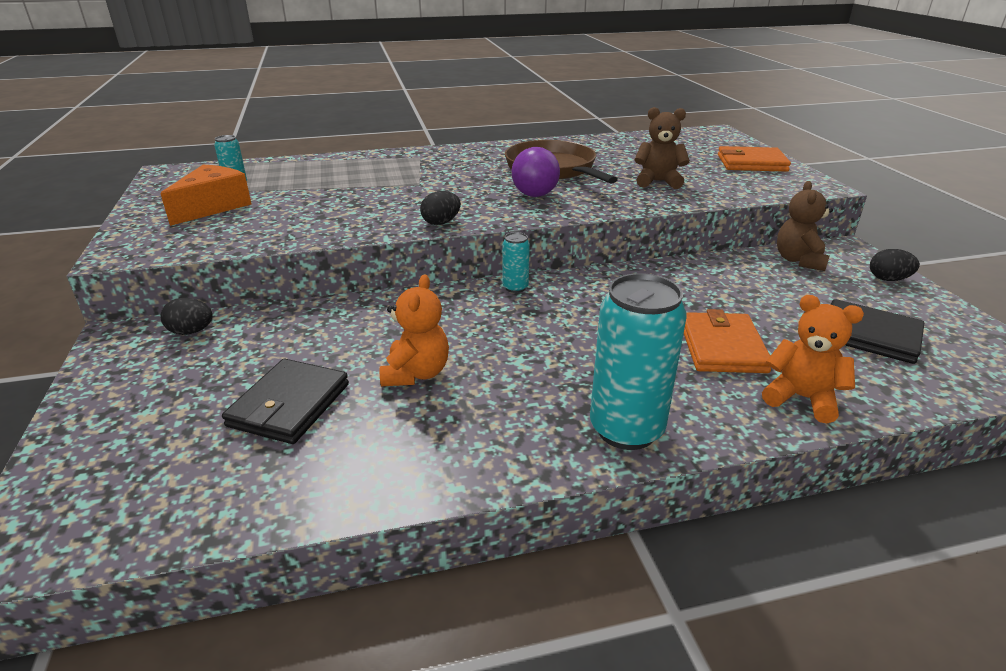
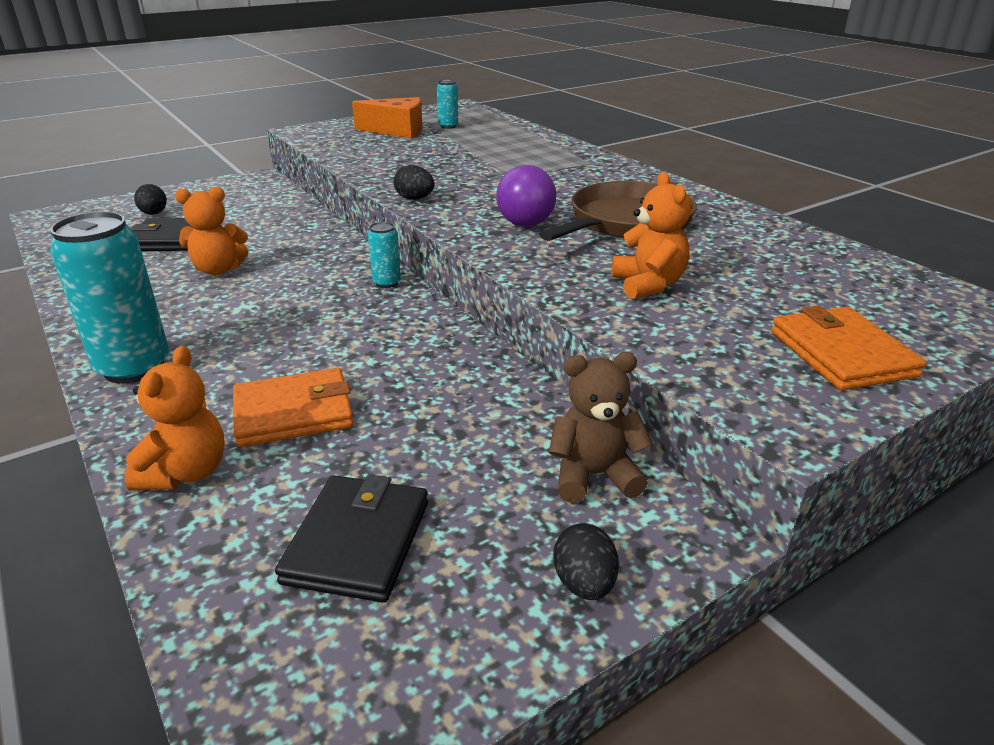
camera: 70 degrees right, 0 degrees up
black egg [160,298,213,335] -> black egg moved to [134,184,167,215]
brown teddy bear [634,107,690,189] -> orange teddy bear [612,172,691,299]

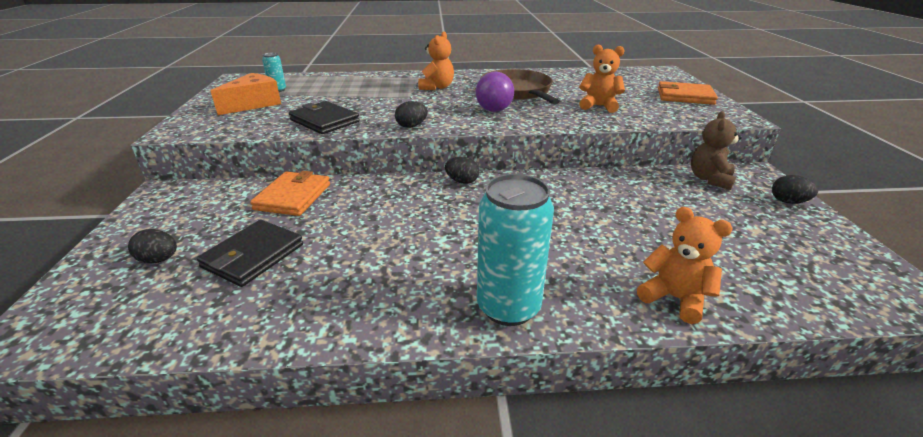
camera: 60 degrees left, 0 degrees up
orange teddy bear [175,187,248,275] -> orange teddy bear moved to [418,32,454,90]
orange wallet [233,368,354,447] -> orange wallet moved to [250,171,330,216]
black wallet [275,474,428,603] -> black wallet moved to [289,101,360,134]
turquoise can [368,222,401,288] -> black egg [445,157,479,184]

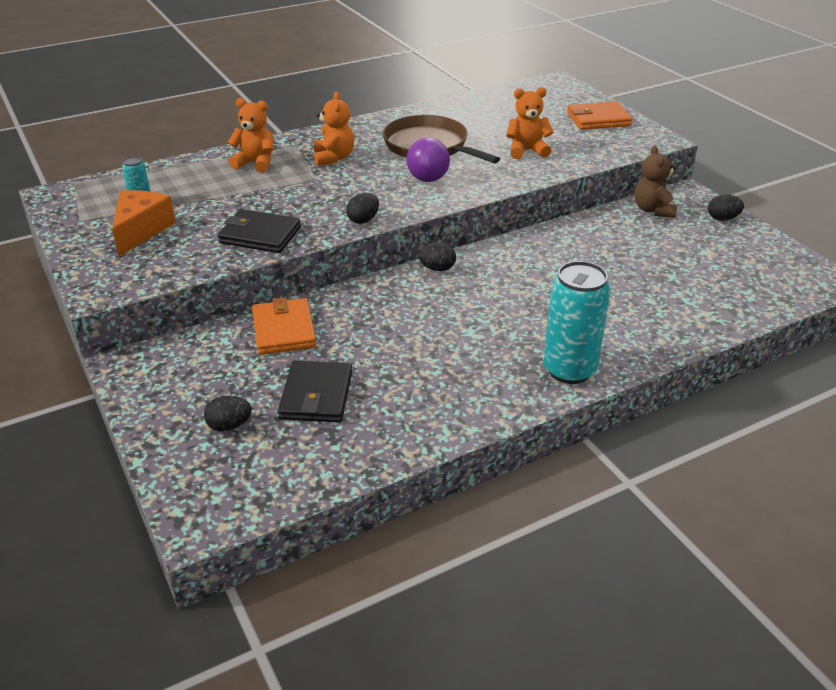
camera: 25 degrees left, 5 degrees up
orange teddy bear [637,207,733,324] -> orange teddy bear moved to [228,98,274,173]

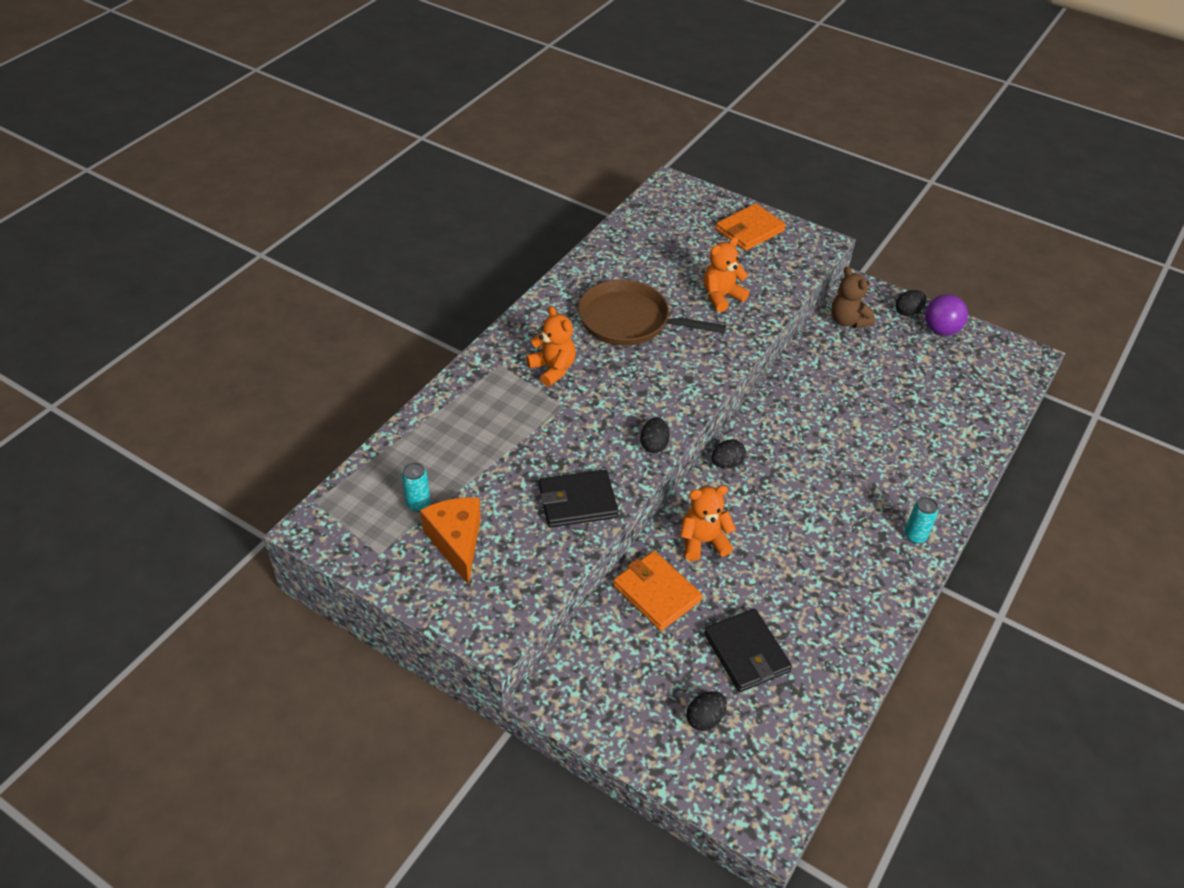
camera: 30 degrees left, 10 degrees up
orange teddy bear [228,98,274,173] -> orange teddy bear moved to [680,485,736,561]
purple ball [407,138,450,182] -> purple ball moved to [925,294,968,335]
turquoise can [543,261,610,384] -> turquoise can [905,497,938,543], size x0.48

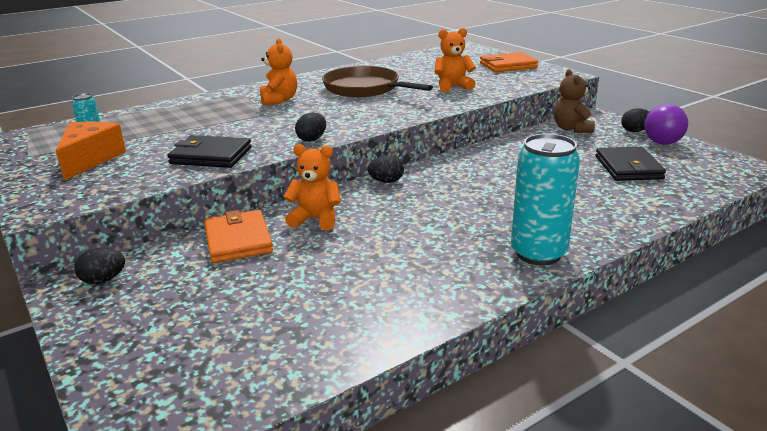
camera: 25 degrees right, 20 degrees down
black egg [687,691,727,731] -> black egg moved to [74,248,125,284]
black wallet [704,609,792,692] -> black wallet moved to [596,147,666,181]
turquoise can [905,497,938,543] -> turquoise can [511,134,580,266], size x2.08

